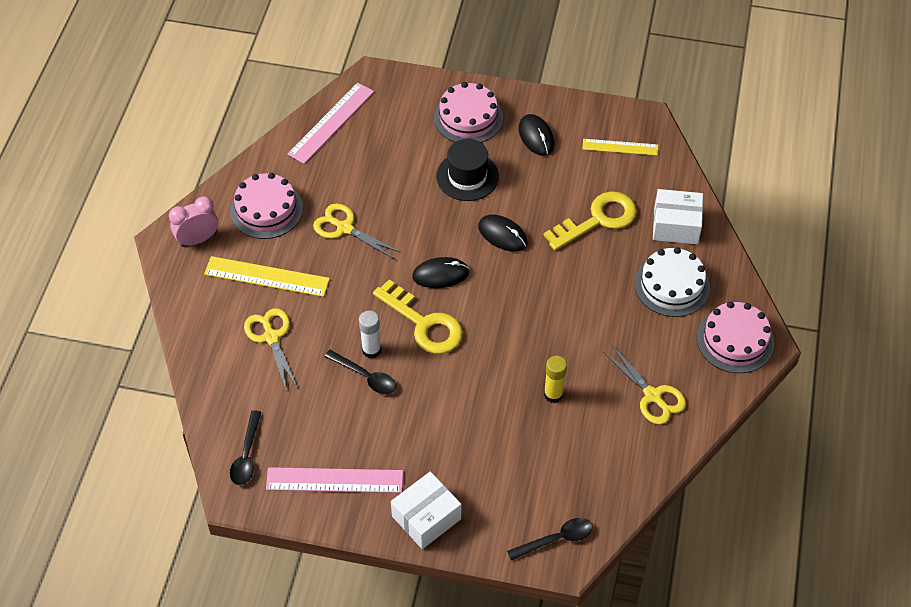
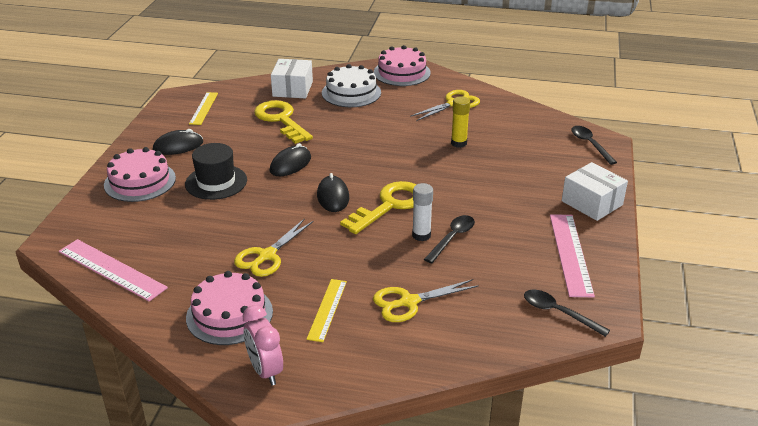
camera: 90 degrees left, 20 degrees down
yellow ruler [204,256,330,297] -> yellow ruler [307,279,347,342], size x0.65
black spoon [230,410,261,485] -> black spoon turned 150 degrees counterclockwise [524,290,610,337]

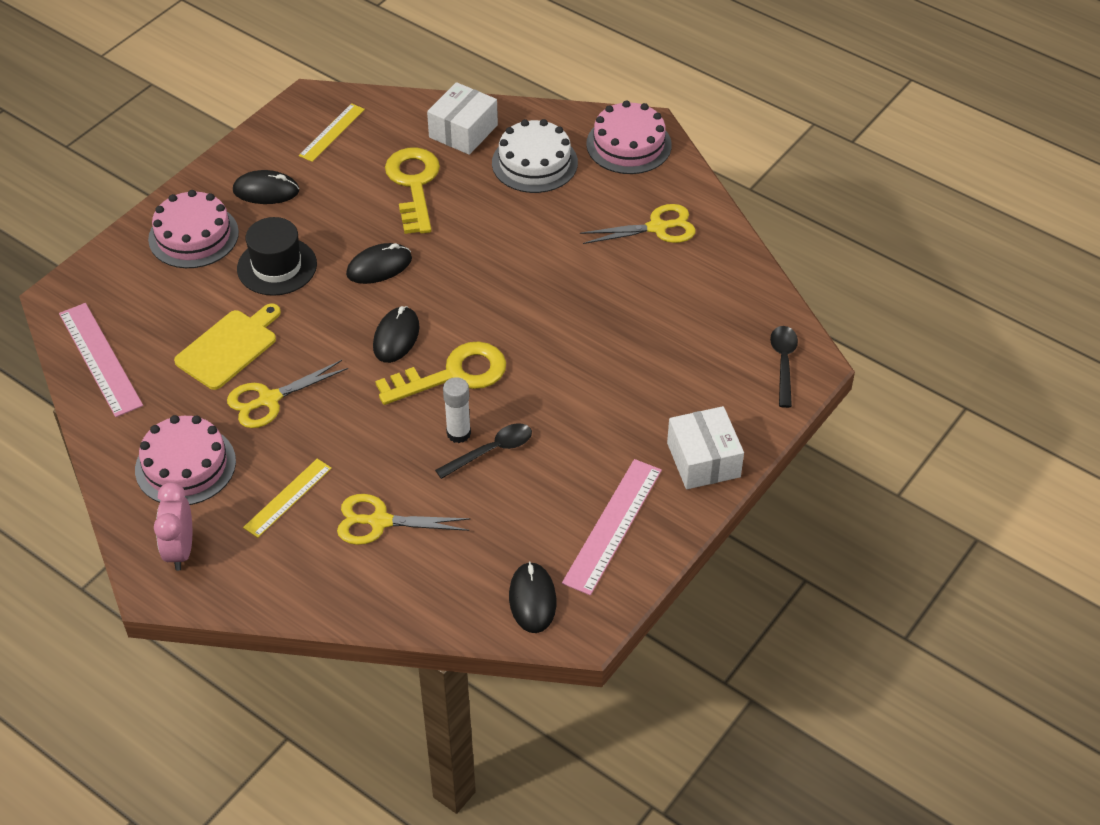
camera: 25 degrees right, 15 degrees up
yellow glue stick [451,96,470,148] -> none
black spoon [524,290,610,337] -> black mouse [509,561,556,633]
none -> yellow cutting board [174,303,281,390]

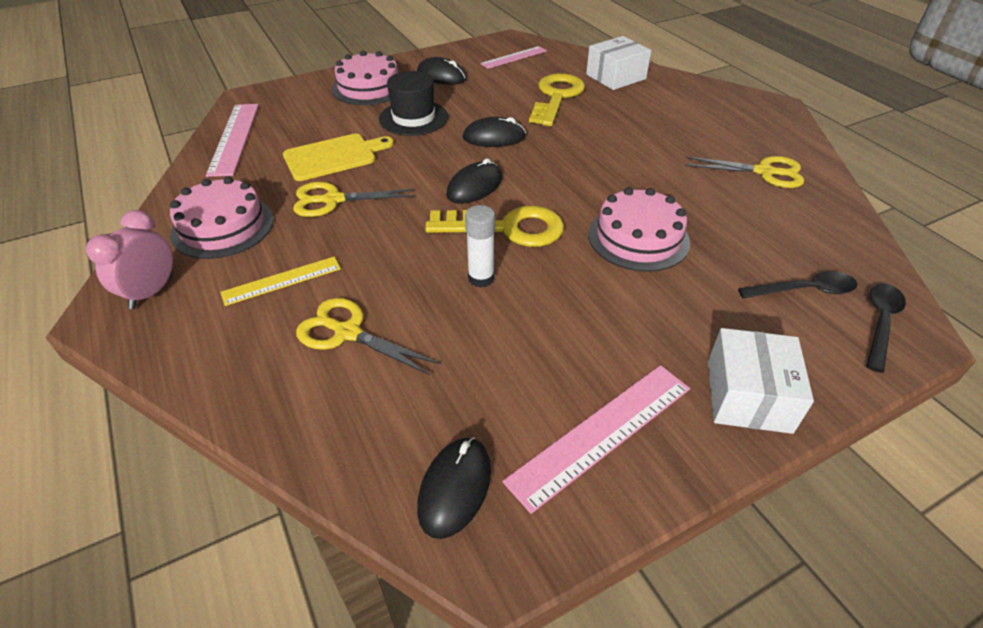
camera: 25 degrees right, 5 degrees down
yellow ruler [299,103,365,162] -> pink ruler [480,46,547,69]
black spoon [435,423,532,479] -> black spoon moved to [738,271,858,298]
white cake [492,119,578,193] -> none
pink cake [586,101,672,174] -> pink cake moved to [588,187,690,272]

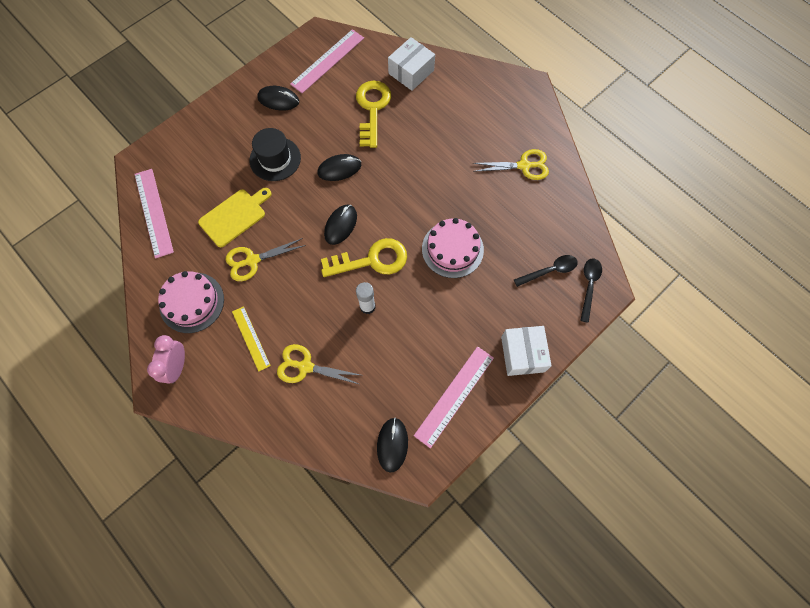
camera: 15 degrees left, 25 degrees up
yellow ruler [220,257,341,306] -> yellow ruler turned 75 degrees counterclockwise [232,306,271,372]
pink cake [332,51,398,105] -> none
pink ruler [480,46,547,69] -> pink ruler [290,29,364,93], size x1.55

